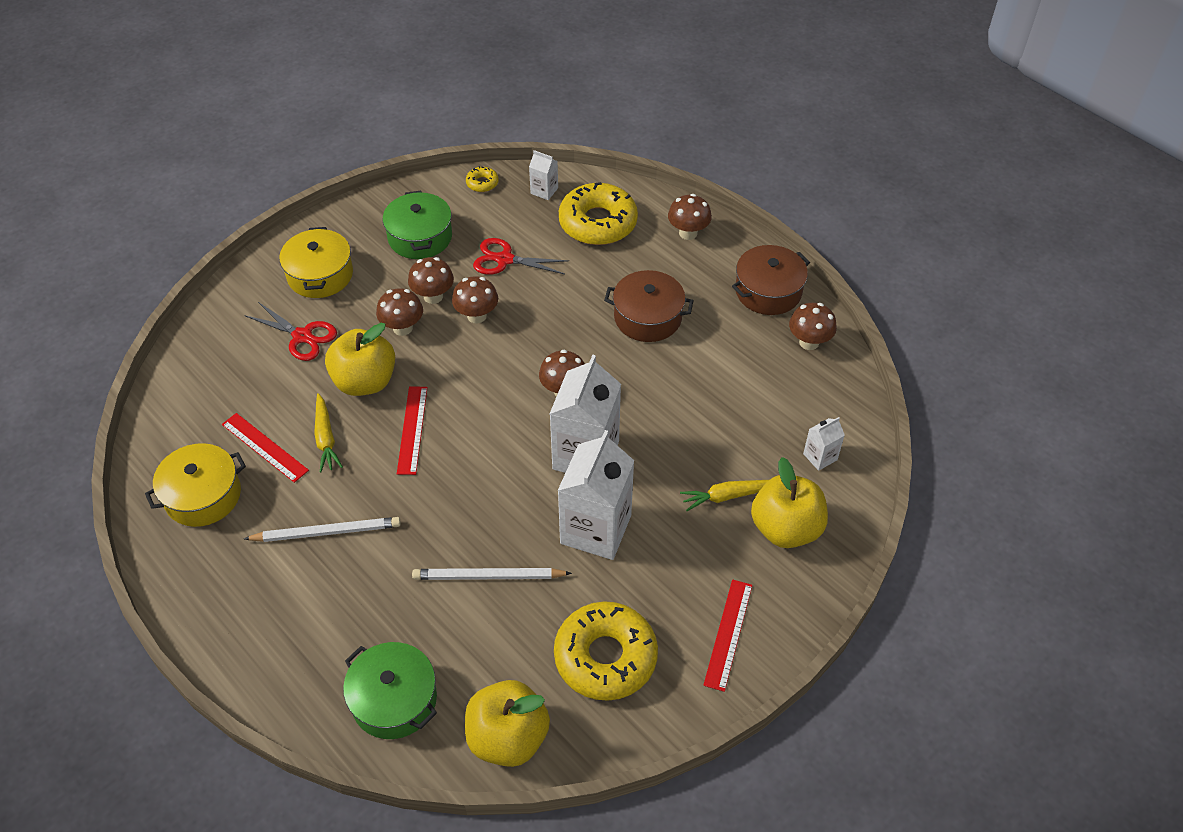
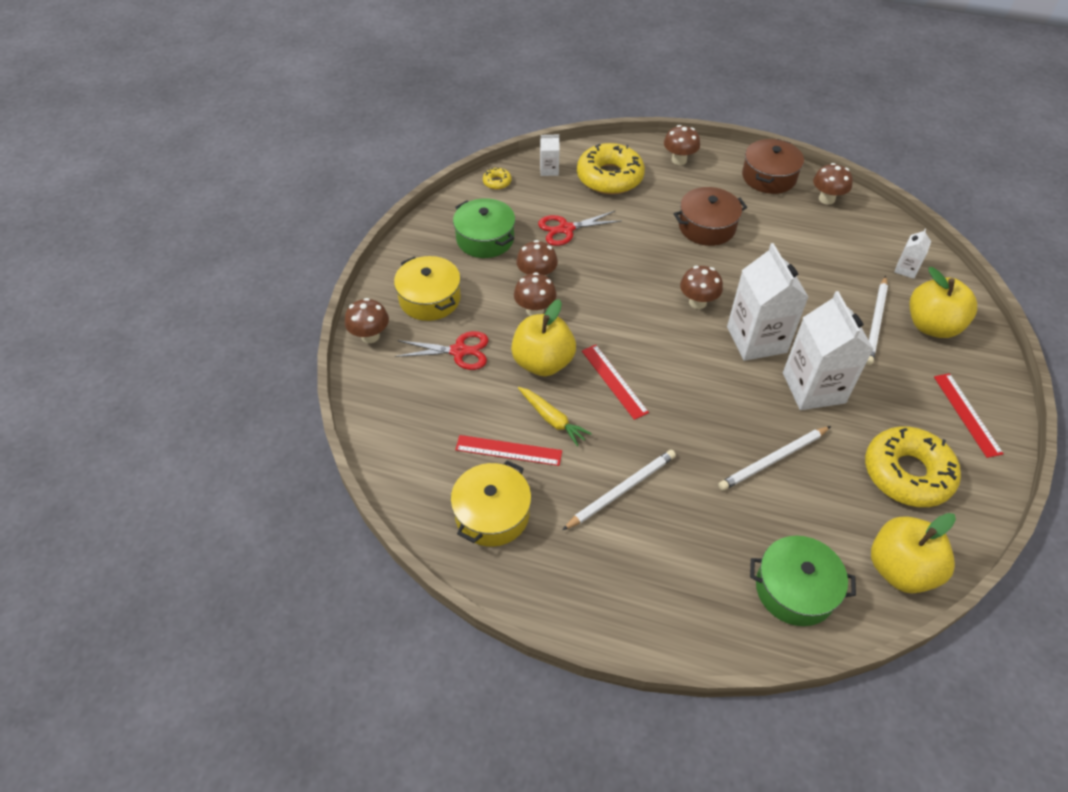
camera: 30 degrees left, 0 degrees up
brown mushroom [452,276,498,323] -> brown mushroom moved to [345,298,389,343]
yellow carrot [680,480,769,511] -> white pencil [866,276,888,365]

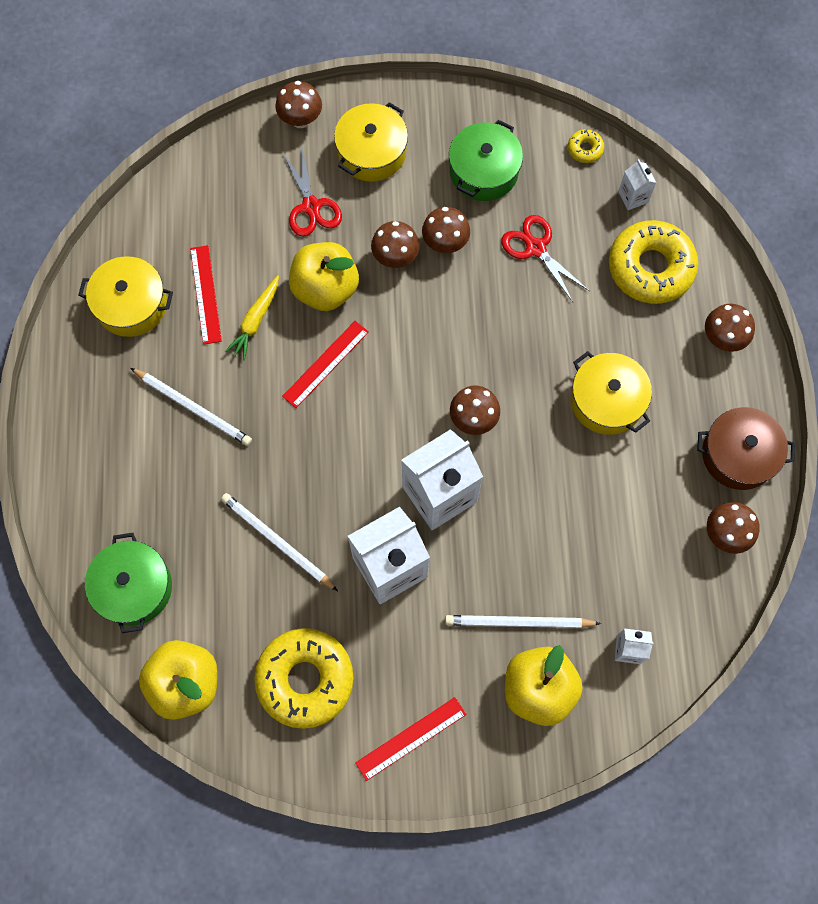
camera: 70 degrees right, 20 degrees up
brown pot [674,187,747,246] -> yellow pot [571,351,652,435]

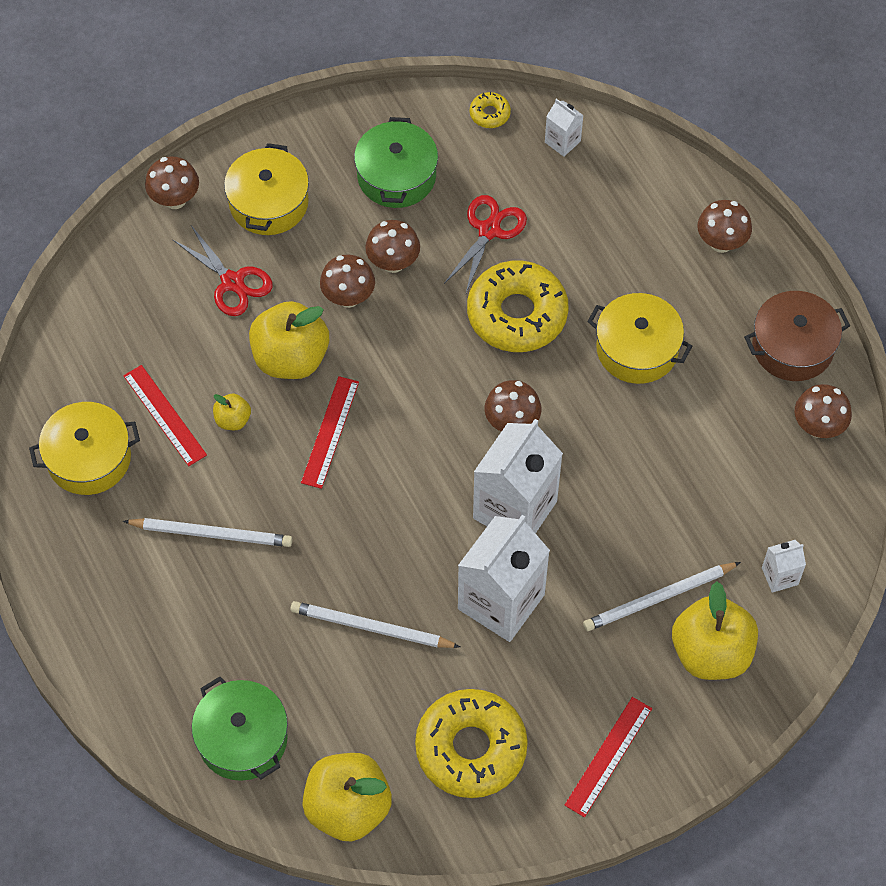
camera: 25 degrees left, 10 degrees down
yellow carrot [225,275,279,360] -> yellow apple [213,394,251,430]
red scissors [501,215,589,302] -> red scissors turned 90 degrees clockwise [444,195,527,293]
yellow donut [609,220,698,304] -> yellow donut moved to [467,260,569,352]

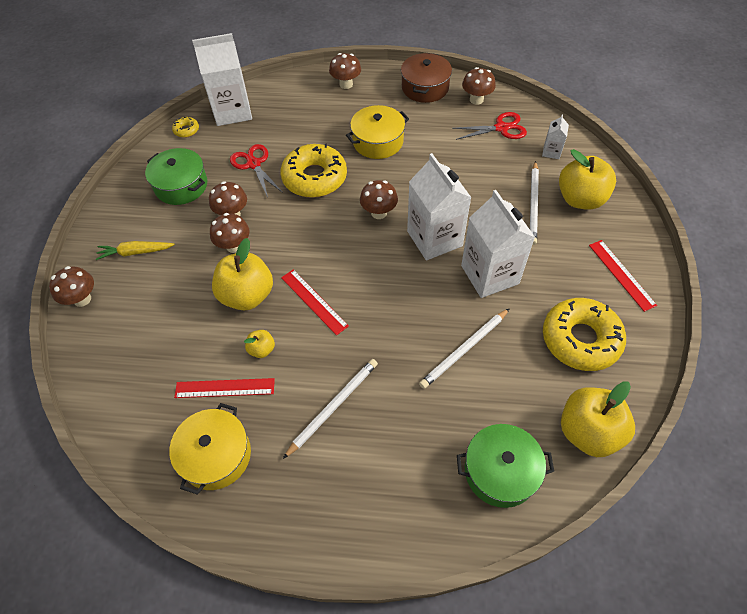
camera: 55 degrees left, 5 degrees down
red scissors [172,225,273,316] -> red scissors moved to [452,112,527,140]
yellow pot [224,143,309,235] -> yellow carrot [96,241,175,260]
white carton [545,99,584,157] -> white carton [192,33,252,126], size x2.19

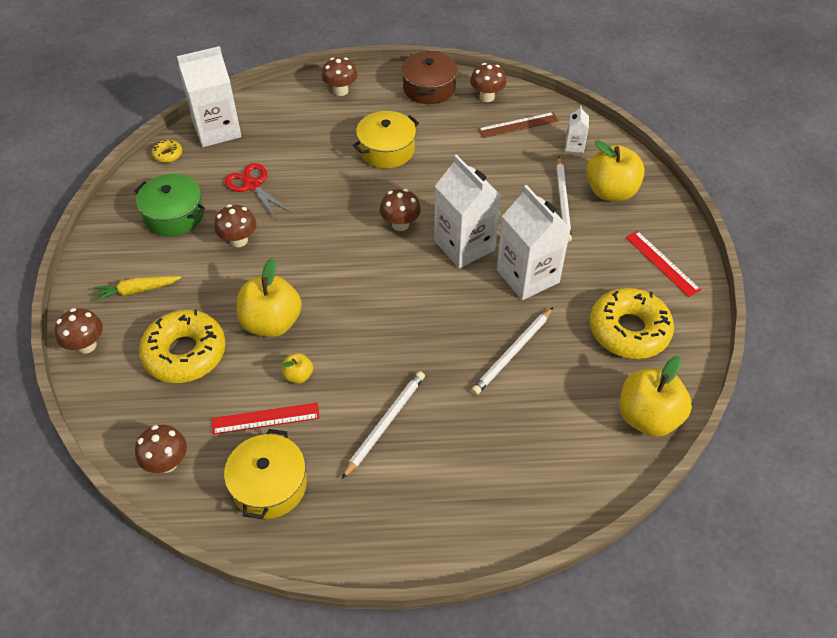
camera: 10 degrees left, 5 degrees down
brown mushroom [210,213,250,253] -> brown mushroom moved to [135,425,187,473]
yellow donut [280,144,347,198] -> yellow donut moved to [139,309,226,383]
red ruler [281,269,349,335] -> none
red scissors [452,112,527,140] -> brown ruler [478,112,559,138]
green pot [457,424,554,508] -> none

